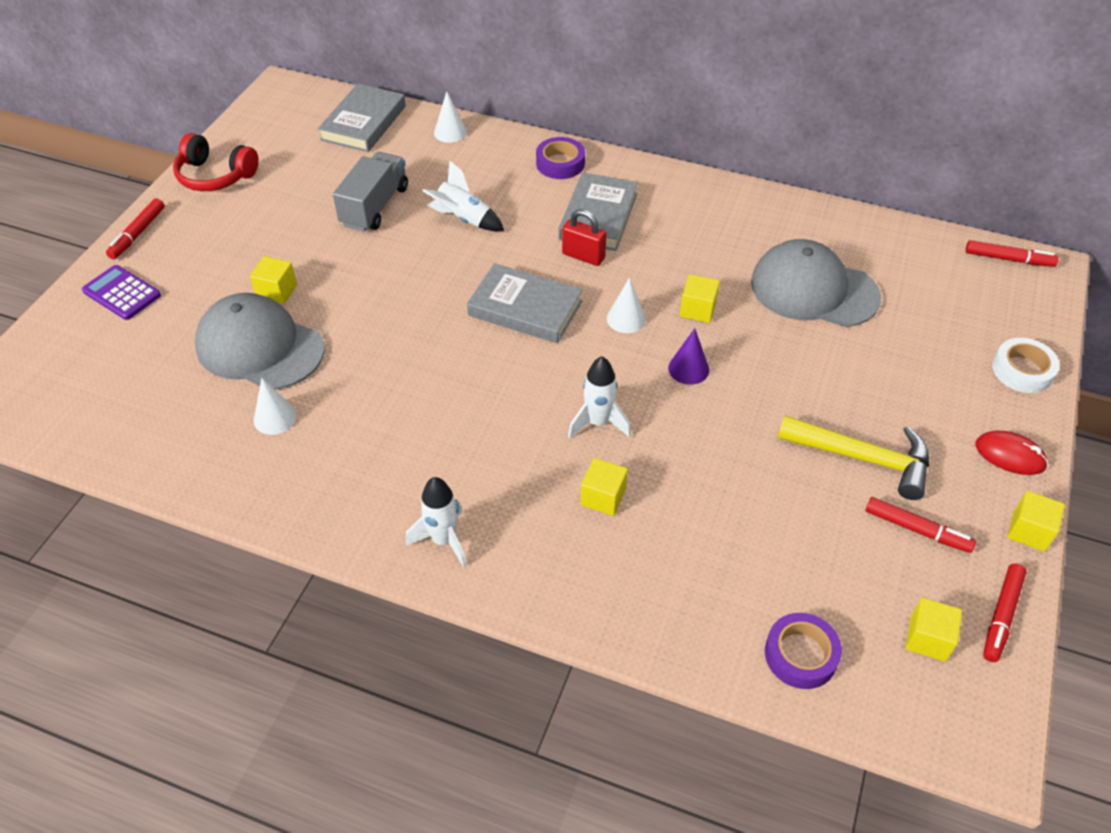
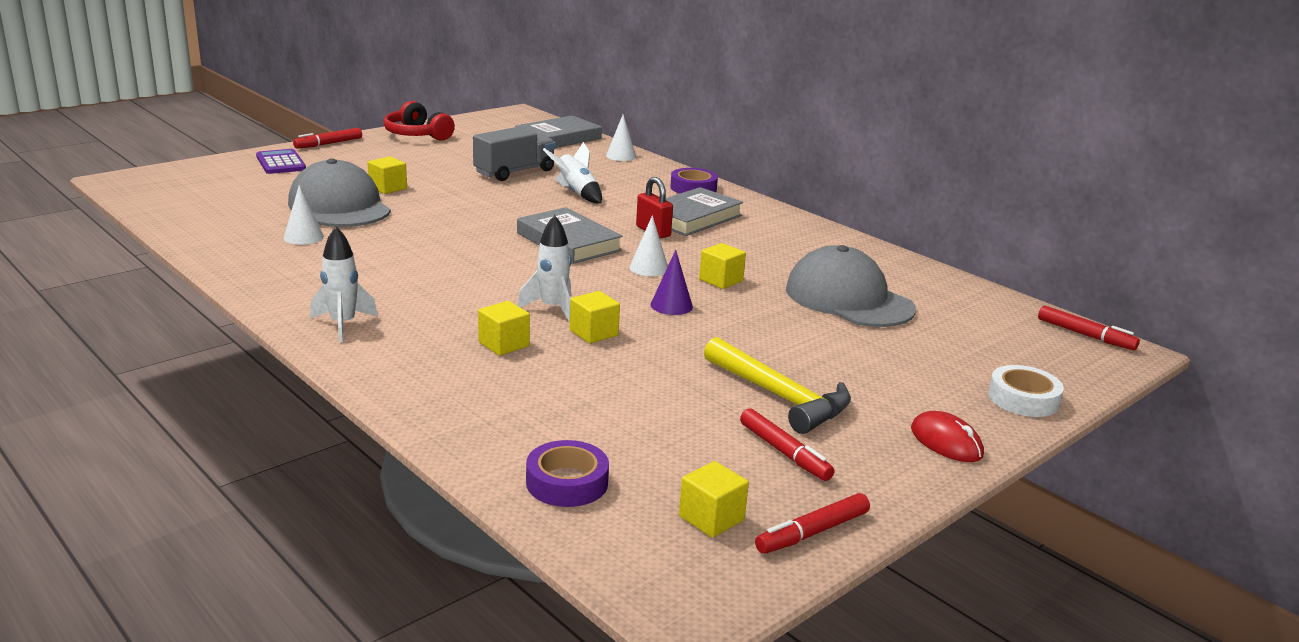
camera: 25 degrees right, 25 degrees down
yellow cube [1007,491,1065,552] -> yellow cube moved to [570,291,620,343]

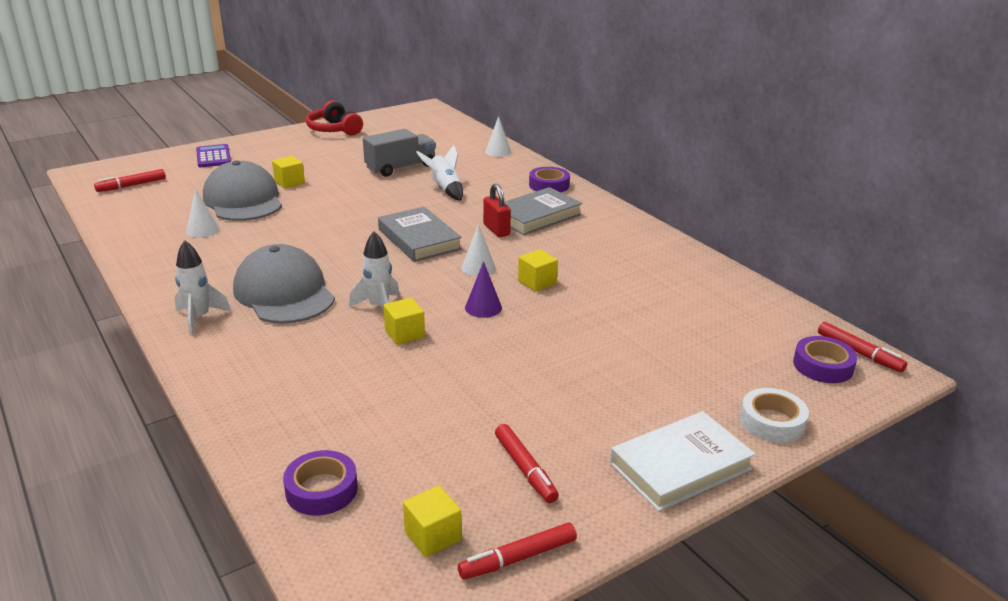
camera: 10 degrees right, 5 degrees up
red marker [293,128,362,149] -> red marker moved to [94,169,166,192]
yellow cube [478,301,530,356] -> none
grey book [515,115,602,148] -> none
yellow hammer [704,337,851,434] -> none
grey cap [786,245,916,327] -> grey cap moved to [233,244,335,324]
red mouse [911,411,984,462] -> white book [610,411,755,511]
none -> purple tape [793,336,857,383]

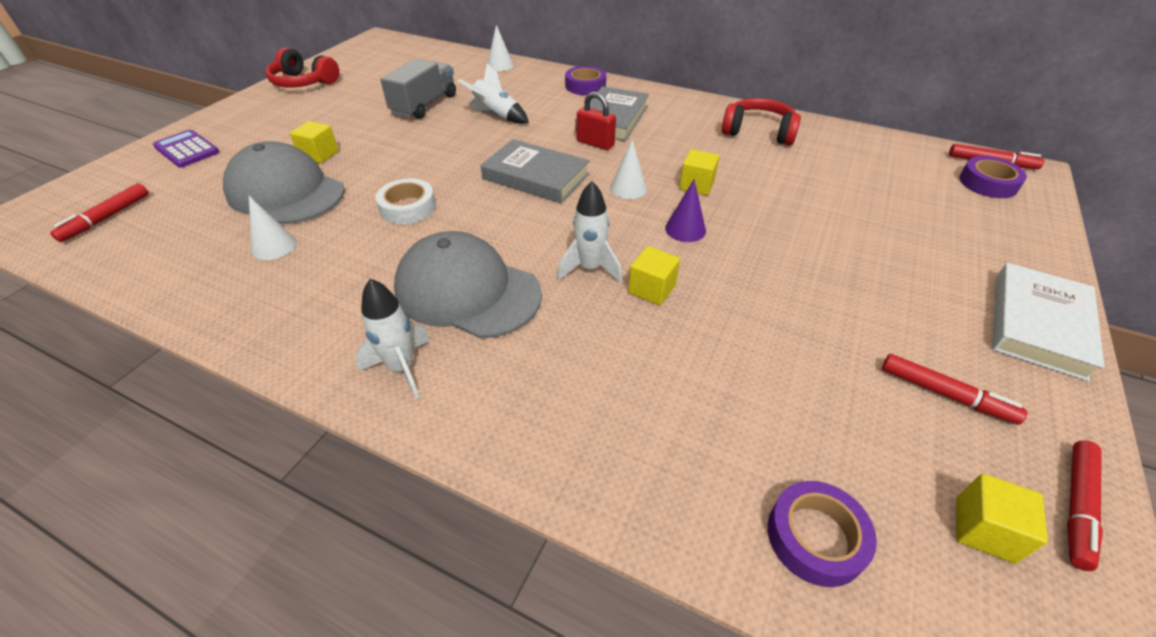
camera: 30 degrees left, 15 degrees up
white tape [740,388,809,443] -> white tape moved to [375,179,436,224]
none -> red headphones [722,98,801,145]

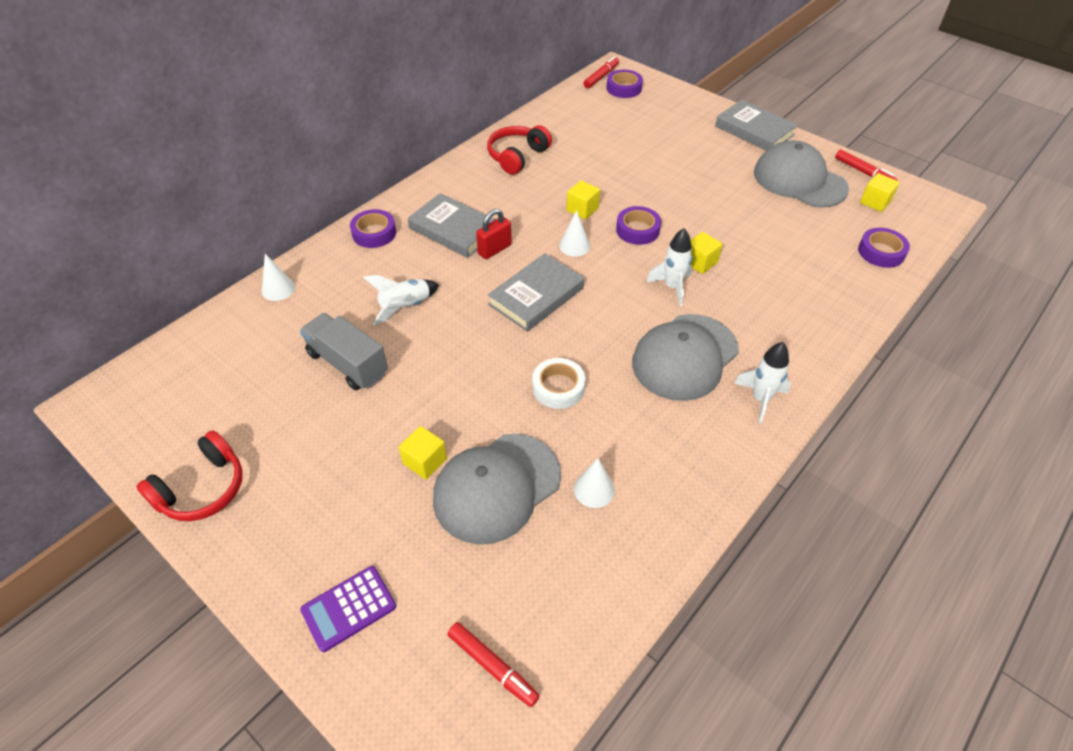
camera: 75 degrees left, 5 degrees up
purple cone [665,179,706,242] -> purple tape [616,206,661,245]
red marker [882,354,1028,425] -> grey cap [754,140,849,208]
white book [992,263,1105,382] -> grey book [715,100,798,150]

